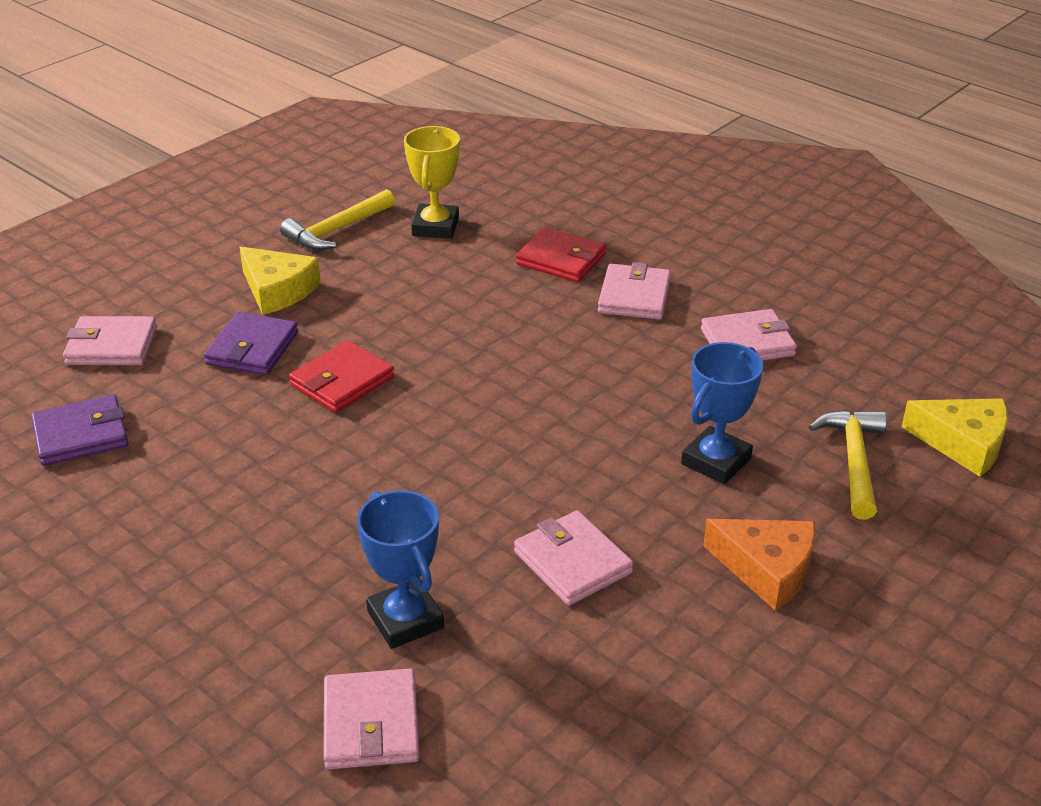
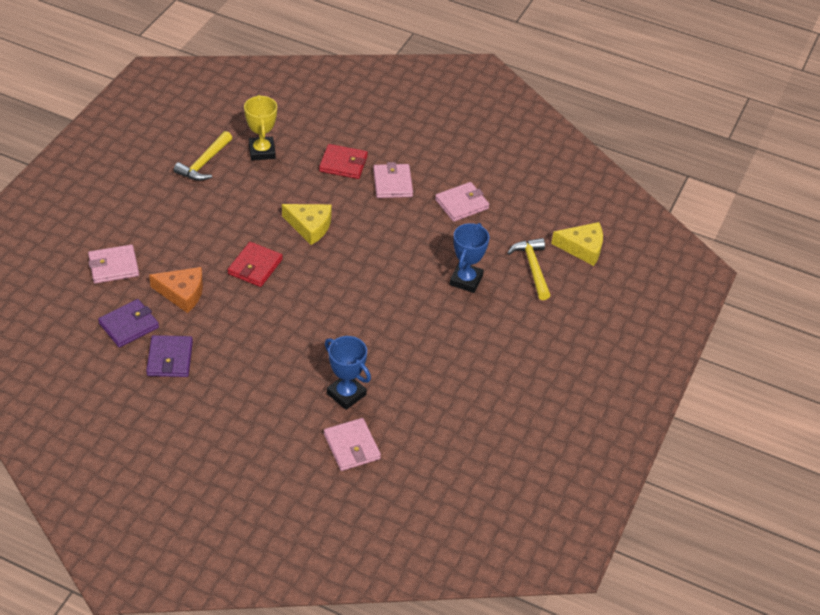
camera: 20 degrees left, 10 degrees up
purple wallet [204,312,298,375] -> purple wallet moved to [146,335,193,377]
yellow cheese [239,247,320,315] -> yellow cheese moved to [282,204,332,245]
pink wallet [514,510,634,606] -> none
orange cheese [703,519,815,610] -> orange cheese moved to [149,267,203,313]

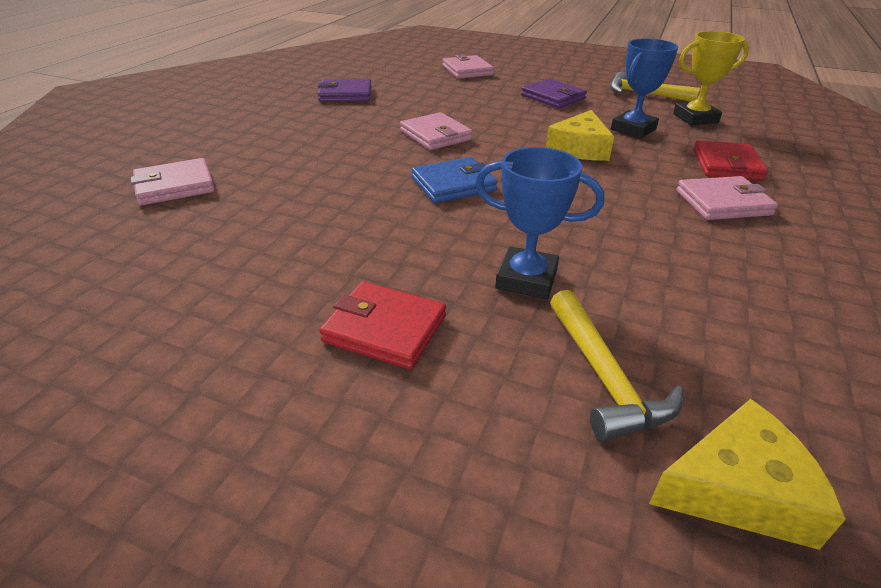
camera: 90 degrees right, 10 degrees down
purple wallet [98,299,159,348] -> purple wallet moved to [521,79,587,108]
orange cheese [149,267,203,313] -> none
red wallet [228,242,283,287] -> red wallet moved to [319,281,446,369]
blue trophy [325,336,371,410] -> blue trophy moved to [611,38,678,139]
pink wallet [435,182,489,222] -> pink wallet moved to [400,112,473,150]
yellow hammer [507,238,551,300] -> yellow hammer turned 90 degrees clockwise [550,290,683,442]
yellow cheese [551,222,603,266] -> yellow cheese turned 105 degrees counterclockwise [649,399,846,550]
none -> blue wallet [412,157,498,203]

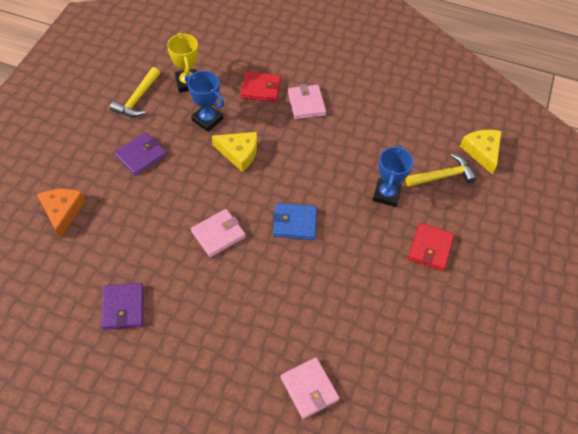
camera: 95 degrees left, 20 degrees up
blue wallet [412,157,498,203] -> blue wallet turned 60 degrees counterclockwise [273,203,317,240]
pink wallet [442,54,494,79] -> orange cheese [37,189,85,238]

